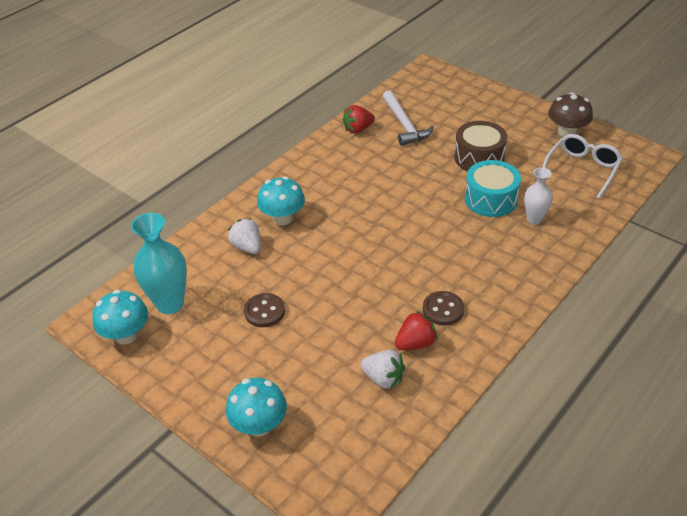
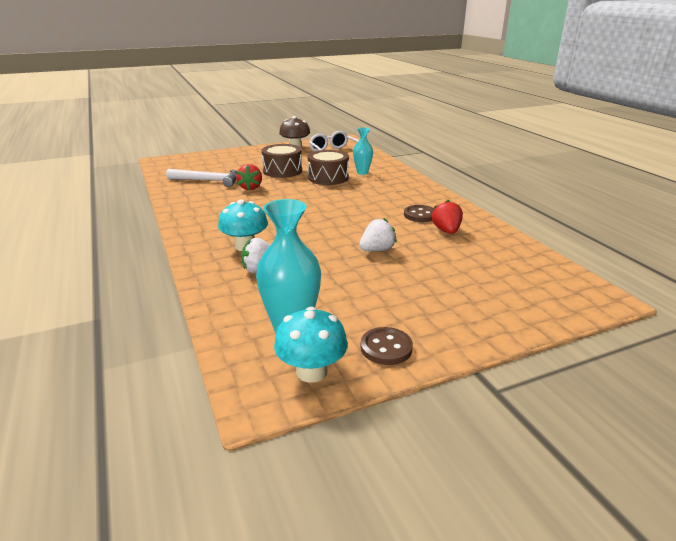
camera: 65 degrees left, 15 degrees down
turquoise mushroom [226,378,287,436] -> none
brown button [244,293,285,327] -> brown button moved to [361,327,413,365]
red strawberry [342,105,375,134] -> red strawberry moved to [236,164,262,190]
white strawberry [360,350,405,389] -> white strawberry moved to [359,218,397,251]
turquoise drum [465,160,521,217] -> brown drum [307,150,349,185]
white vase [524,167,553,224] -> turquoise vase [353,128,373,175]

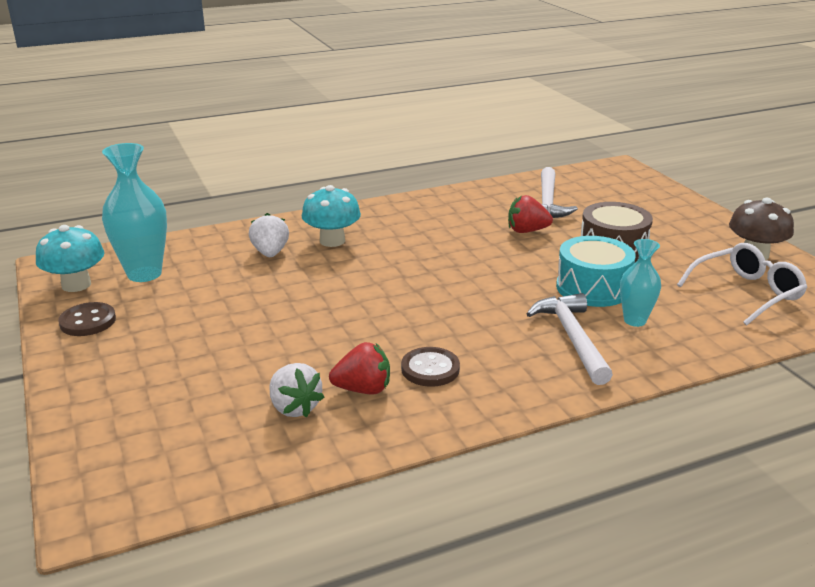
camera: 90 degrees right, 0 degrees up
brown drum [307,150,349,185] -> turquoise drum [556,236,636,307]
white strawberry [359,218,397,251] -> white strawberry moved to [269,363,324,418]
none -> white hammer [526,293,613,385]

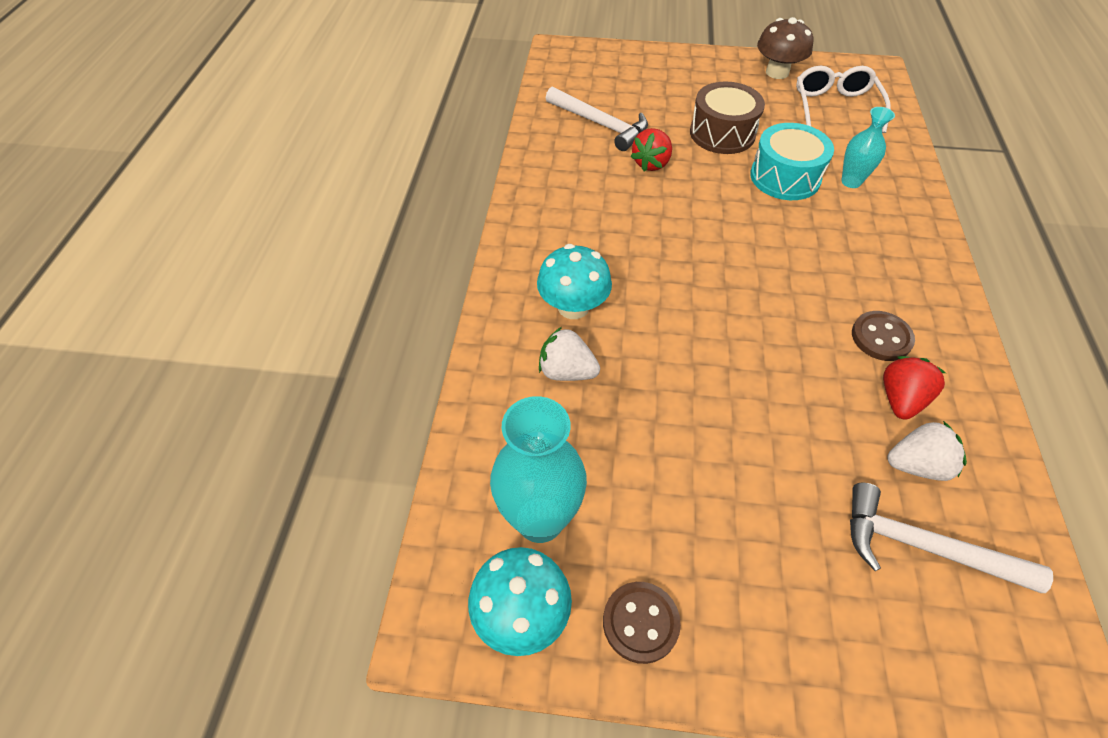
camera: 60 degrees left, 25 degrees up
white hammer [526,293,613,385] -> white hammer moved to [850,483,1053,593]

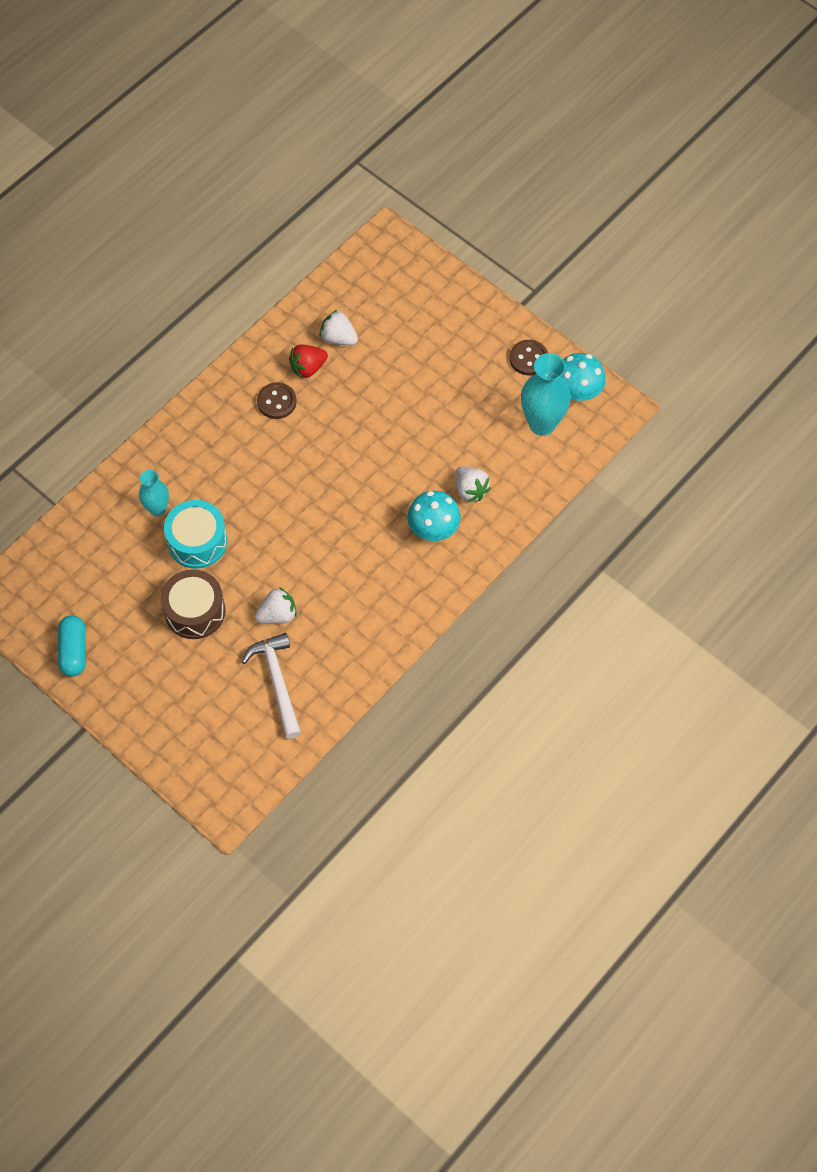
camera: 145 degrees left, 10 degrees up
red strawberry [631,128,672,171] -> white strawberry [255,587,297,624]
brown mushroom [757,17,814,79] -> turquoise capsule [58,615,86,677]
white glasses [796,66,891,133] -> none
white hammer [850,483,1053,593] -> none

